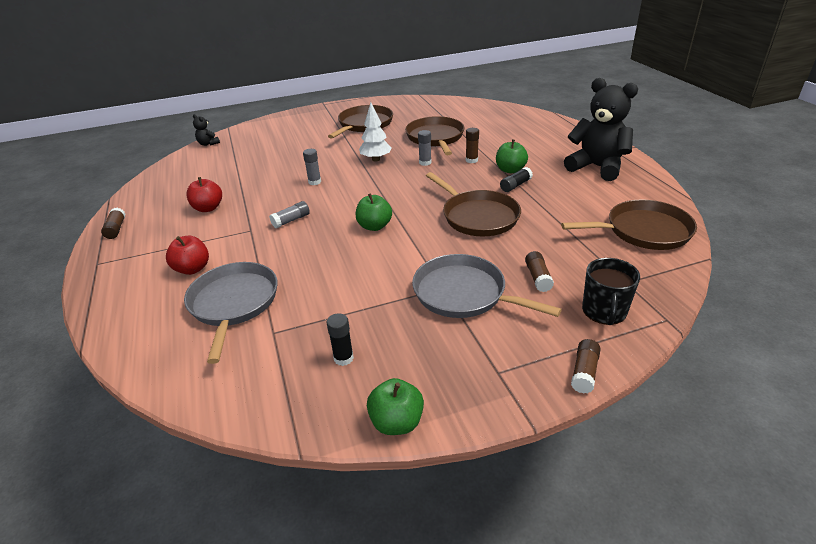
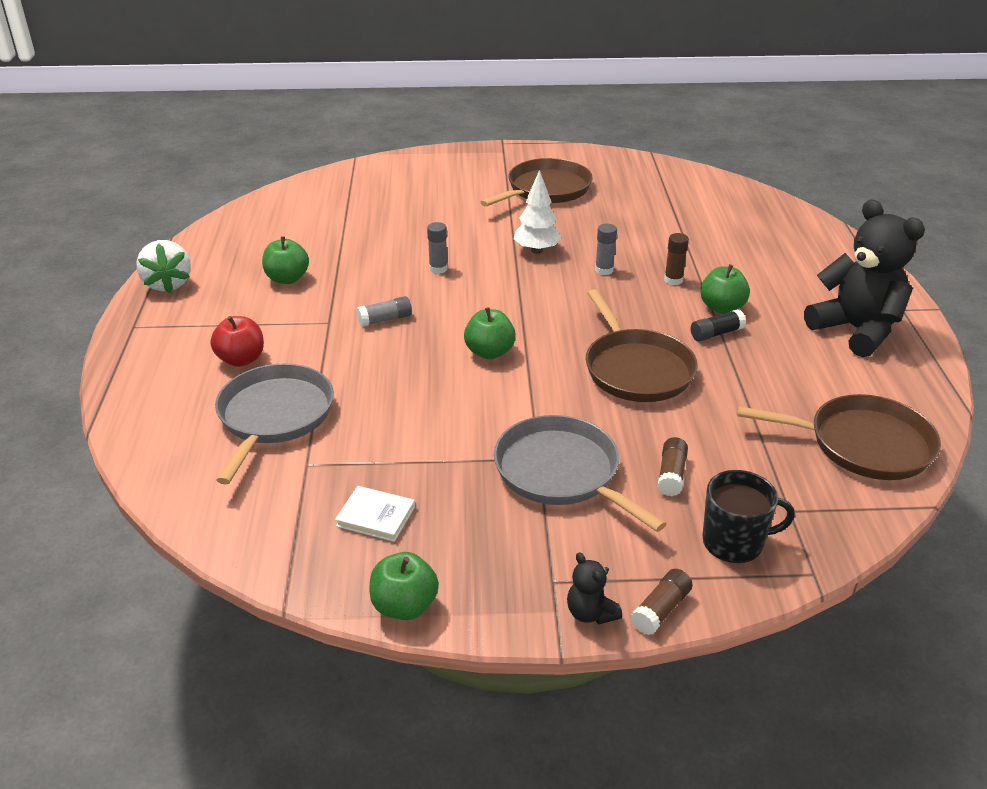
camera: 15 degrees right, 0 degrees up
brown glue stick [101,208,125,239] -> white strawberry [136,240,191,293]
red apple [186,177,222,212] -> green apple [262,236,309,284]
black teddy bear [193,114,220,146] -> black teddy bear moved to [567,552,622,624]
black glue stick [327,313,354,366] -> white book [335,486,415,542]
brown pan [405,116,464,155] -> none
black mug [582,258,640,325] -> black mug turned 120 degrees counterclockwise [703,470,795,563]

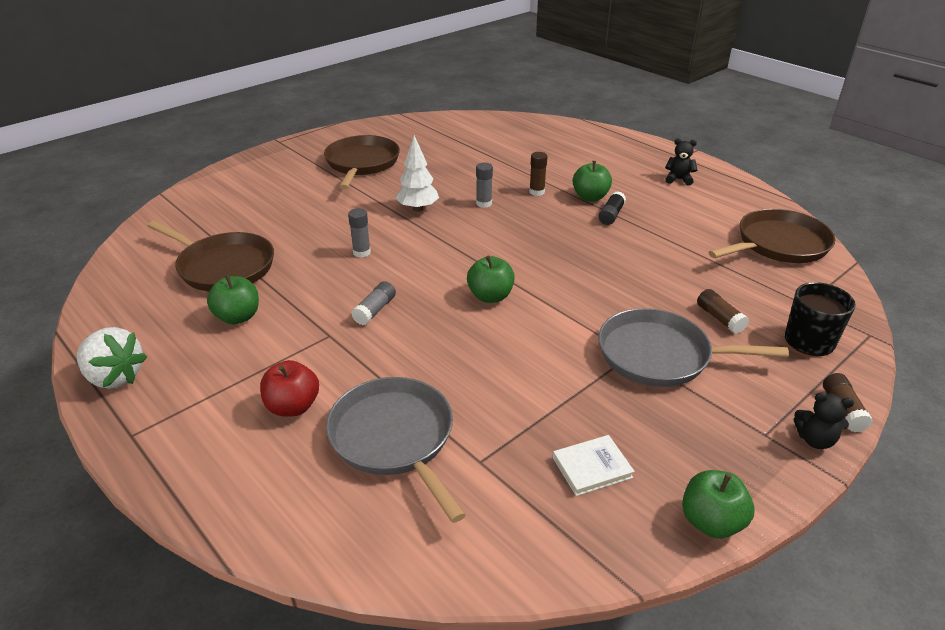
camera: 40 degrees left, 0 degrees up
brown pan [586,289,698,402] -> brown pan moved to [148,221,274,291]
black teddy bear [804,199,925,357] -> black teddy bear [665,138,697,186], size x0.43

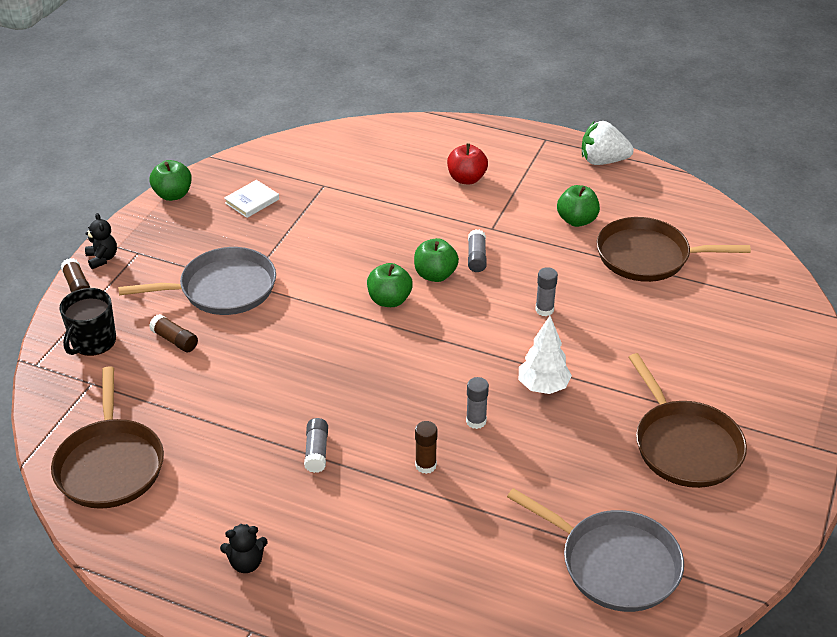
camera: 155 degrees right, 5 degrees up
grey pan [326,377,466,523] -> grey pan moved to [507,488,684,612]
green apple [573,161,612,201] -> green apple moved to [414,238,459,282]
black glue stick [599,191,626,225] -> grey glue stick [304,418,328,473]
brown pan [708,209,835,263] -> brown pan turned 45 degrees counterclockwise [51,366,164,509]
black teddy bear [794,392,854,449] -> black teddy bear turned 75 degrees clockwise [85,213,117,269]

